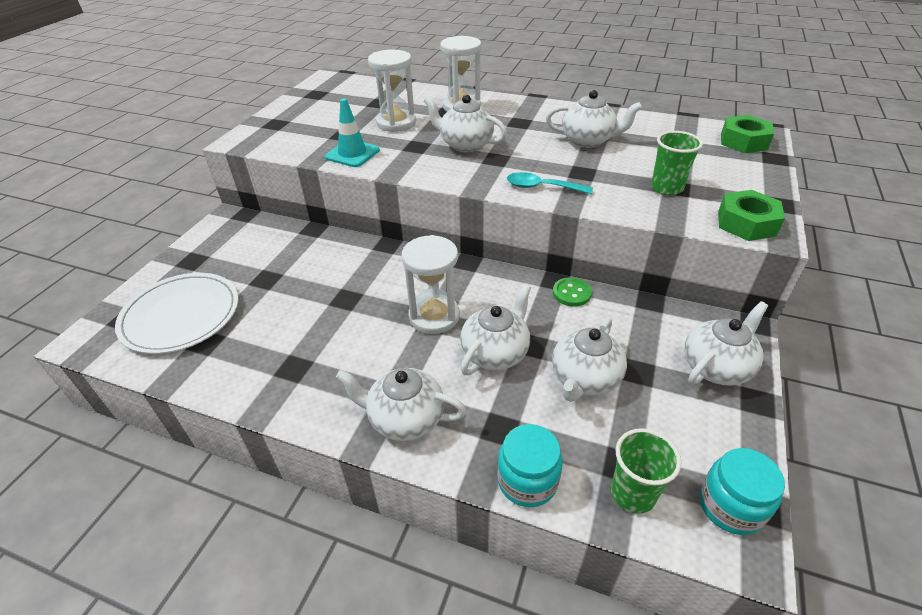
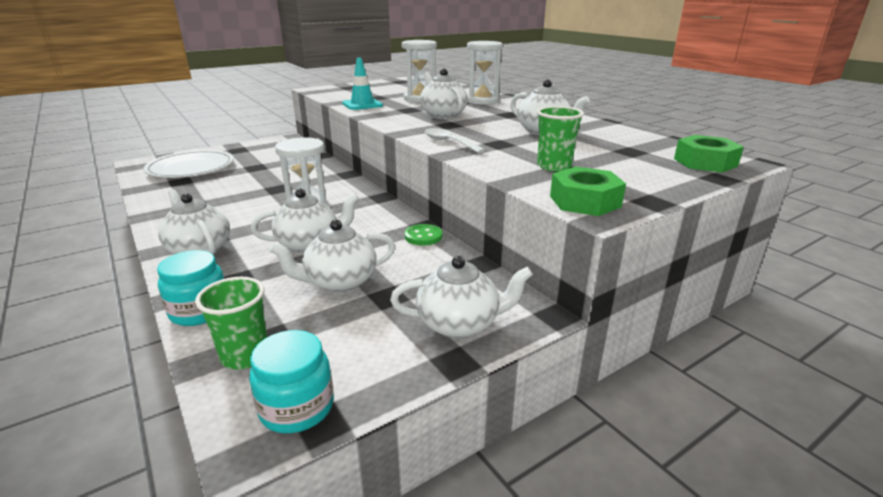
camera: 35 degrees right, 15 degrees down
turquoise spoon [507,172,593,194] -> white spoon [425,128,485,153]

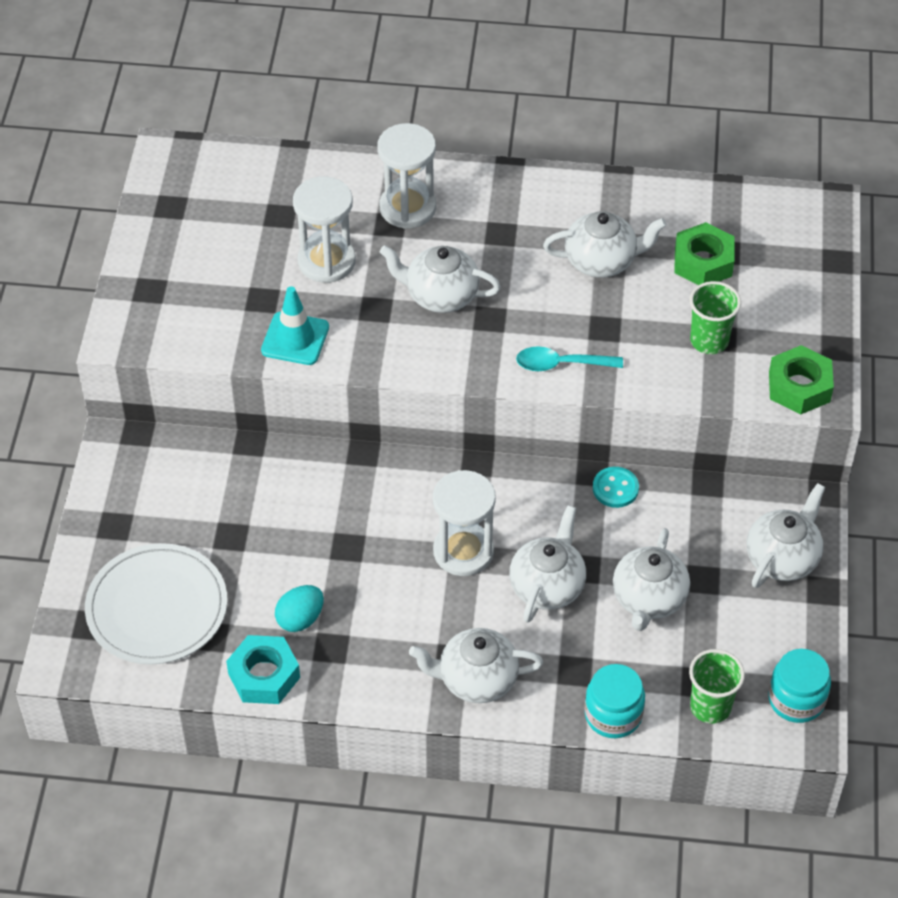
camera: 50 degrees left, 25 degrees up
green button [405,224,442,246] -> turquoise button [593,467,639,508]
white spoon [425,128,485,153] -> turquoise spoon [516,346,623,371]
green nut [674,135,744,173] -> green nut moved to [674,222,735,285]
none -> turquoise nut [226,635,300,704]
none -> turquoise egg [275,585,324,632]

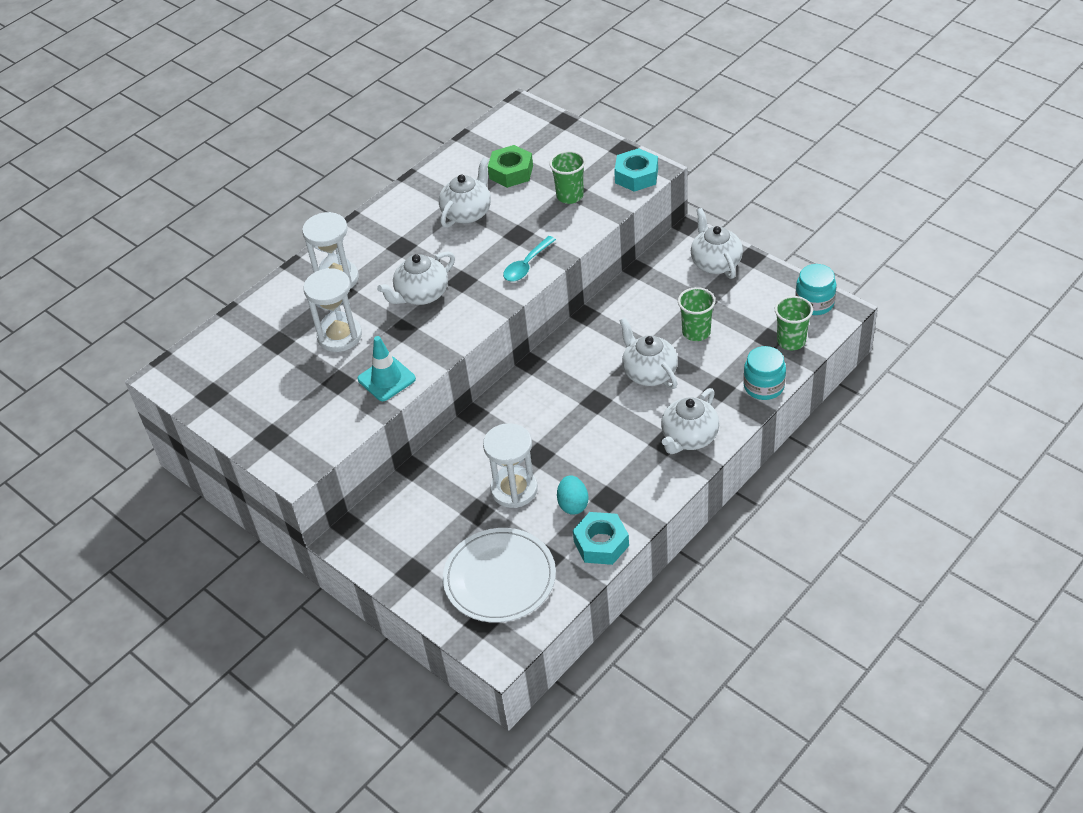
camera: 50 degrees left, 5 degrees down
white hourglass [433,470,496,576] -> white hourglass moved to [483,423,538,508]
turquoise button [593,467,639,508] -> none
white teapot [613,528,690,631] -> green cup [678,287,716,341]
green nut [769,345,834,414] -> turquoise nut [614,148,658,192]

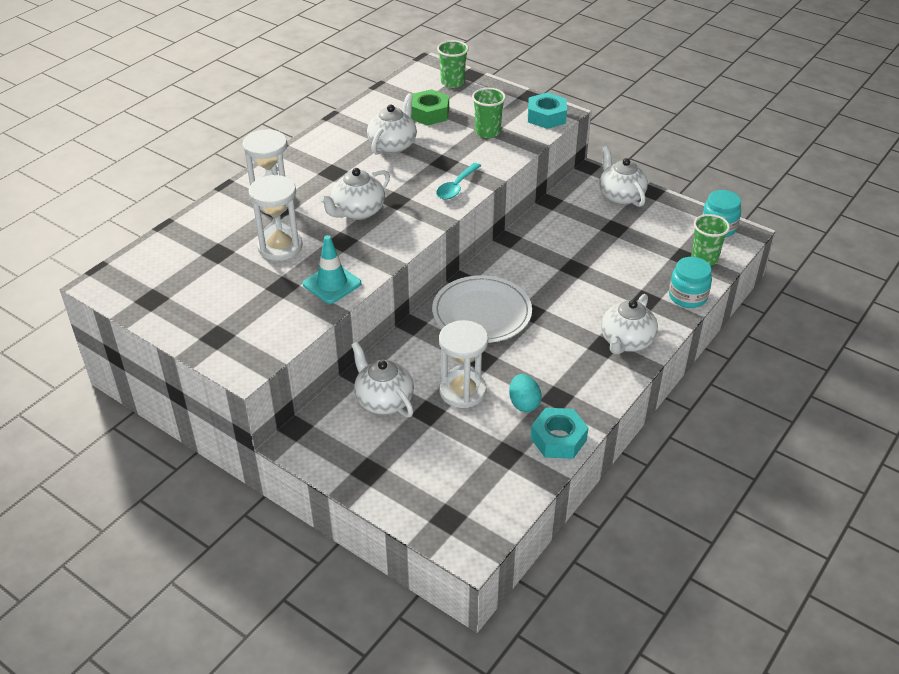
camera: 10 degrees left, 5 degrees down
white plate [443,528,556,623] -> white plate moved to [432,275,532,343]
white teapot [620,318,678,389] -> white teapot moved to [351,342,414,417]
green cup [678,287,716,341] -> green cup moved to [437,40,469,88]

